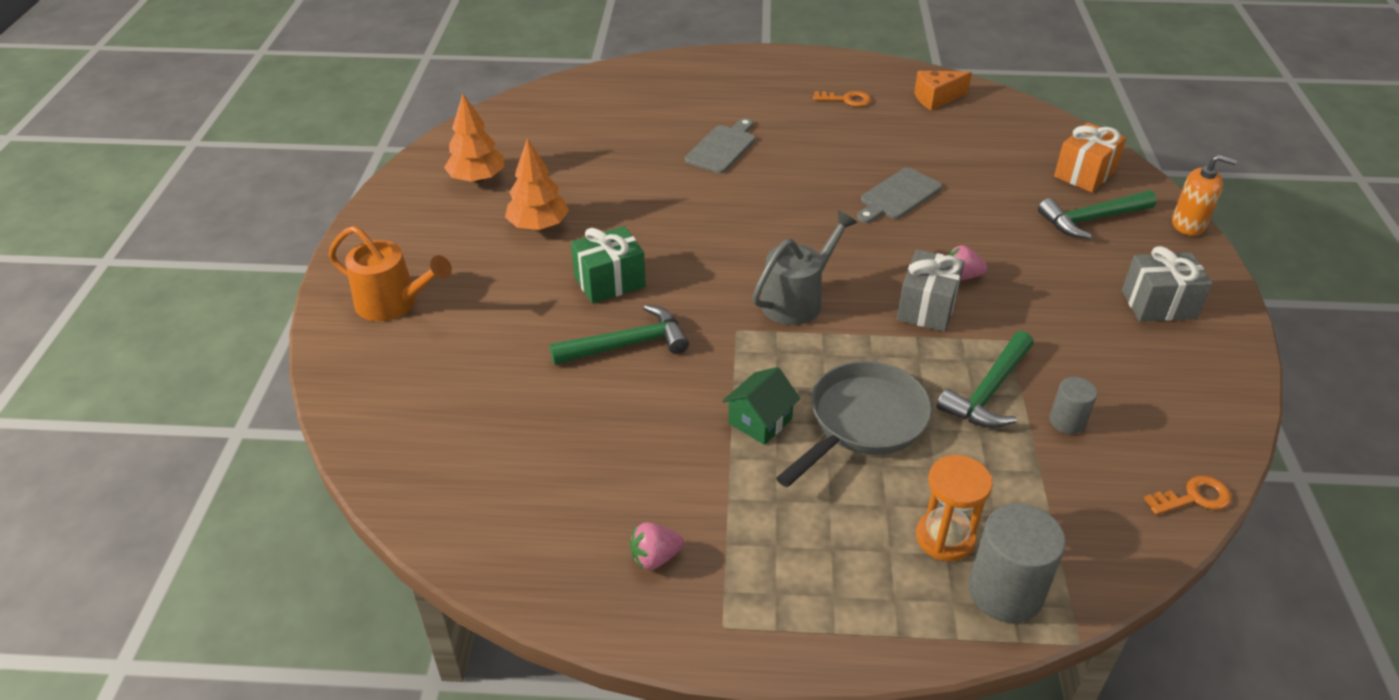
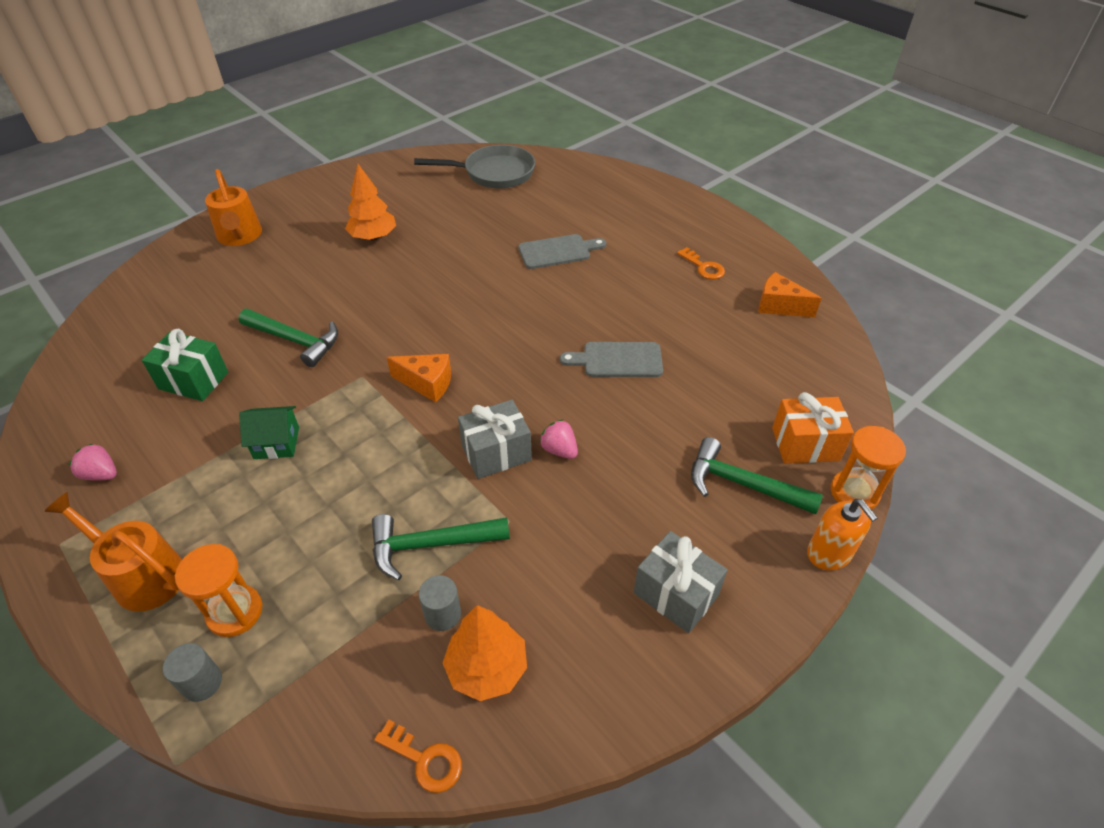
camera: 45 degrees right, 5 degrees up
orange tree [444,94,505,183] -> orange tree moved to [443,605,527,701]
green gift [571,226,646,304] -> green gift moved to [142,329,228,401]
grey watering can [752,210,857,325] -> orange cheese [387,354,451,402]
grey pan [776,361,932,487] -> grey pan moved to [414,145,535,189]
grey cylinder [968,503,1066,623] -> grey cylinder [163,643,222,702], size x0.56
none -> orange watering can [44,492,182,611]
none -> orange hourglass [831,426,906,509]

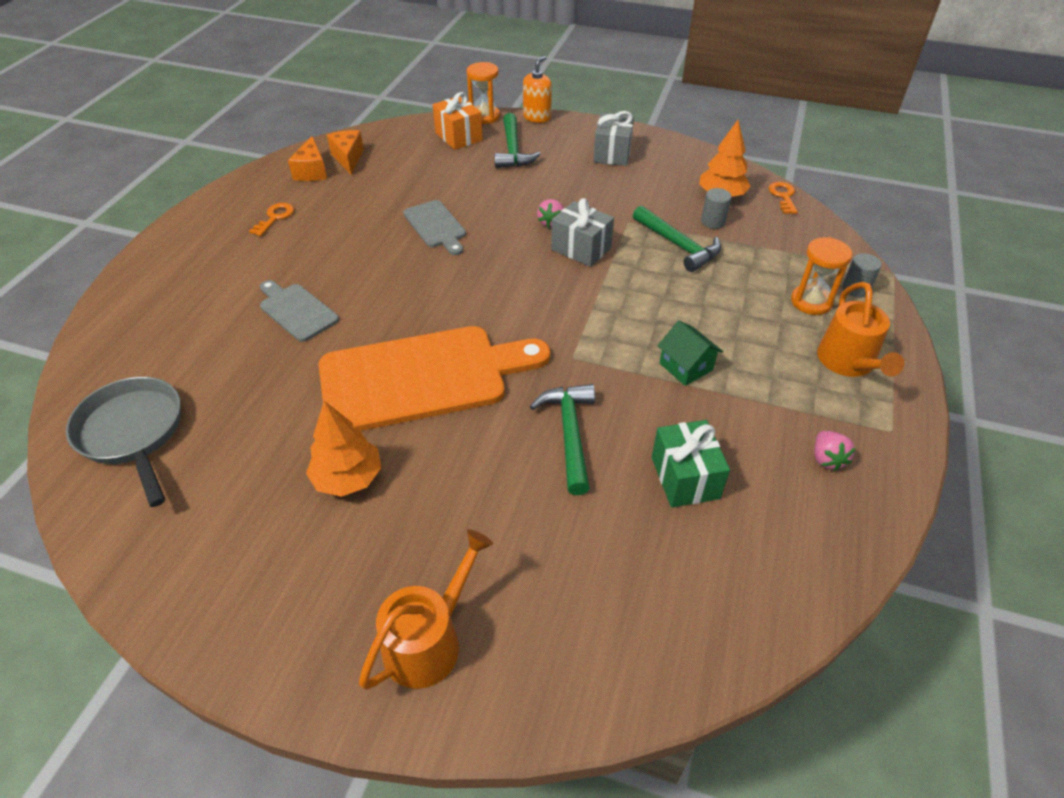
camera: 120 degrees left, 0 degrees up
orange cheese [387,354,451,402] -> orange cheese moved to [327,130,364,175]
none -> orange cutting board [319,326,550,431]

